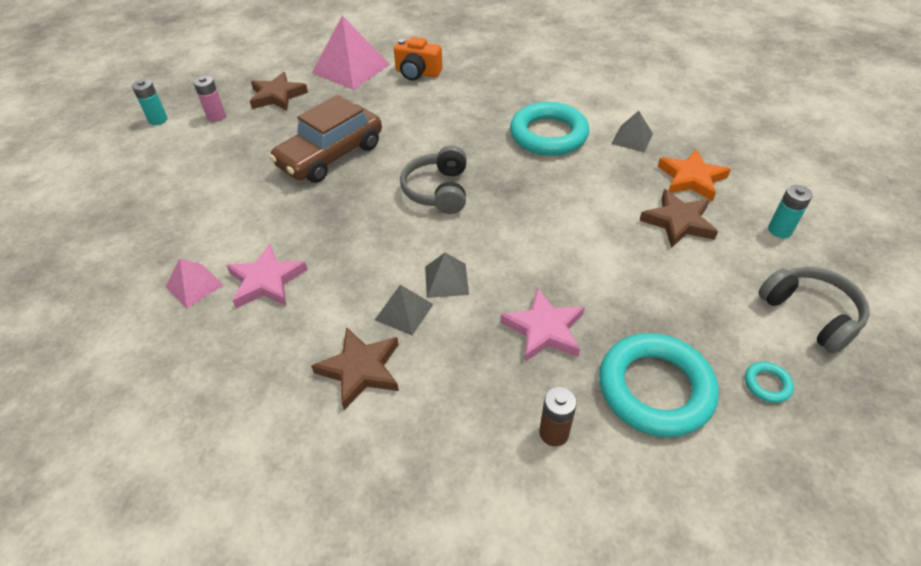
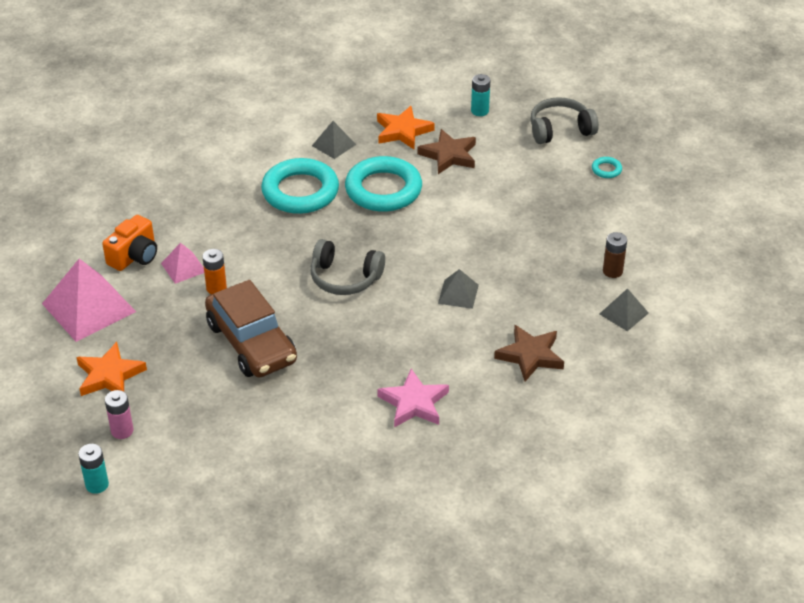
camera: 75 degrees left, 5 degrees down
pink pyramid [166,258,224,308] -> pink pyramid moved to [161,243,204,284]
brown star [250,72,308,111] -> orange star [76,342,147,396]
grey pyramid [375,285,433,335] -> grey pyramid moved to [599,288,649,331]
pink star [500,288,585,362] -> none
turquoise ring [599,333,719,437] -> turquoise ring moved to [345,156,422,212]
none -> orange battery [202,249,227,294]

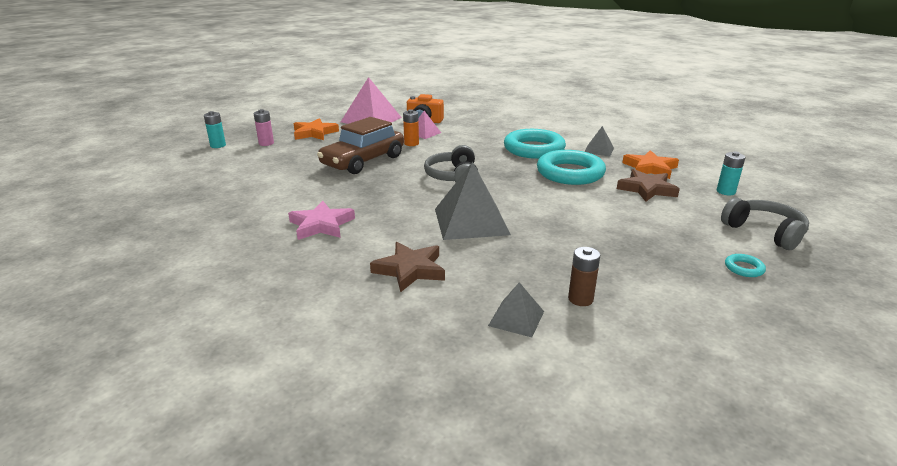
camera: 70 degrees right, 15 degrees down
grey pyramid [438,269,479,309] -> grey pyramid [435,162,511,240], size x1.93

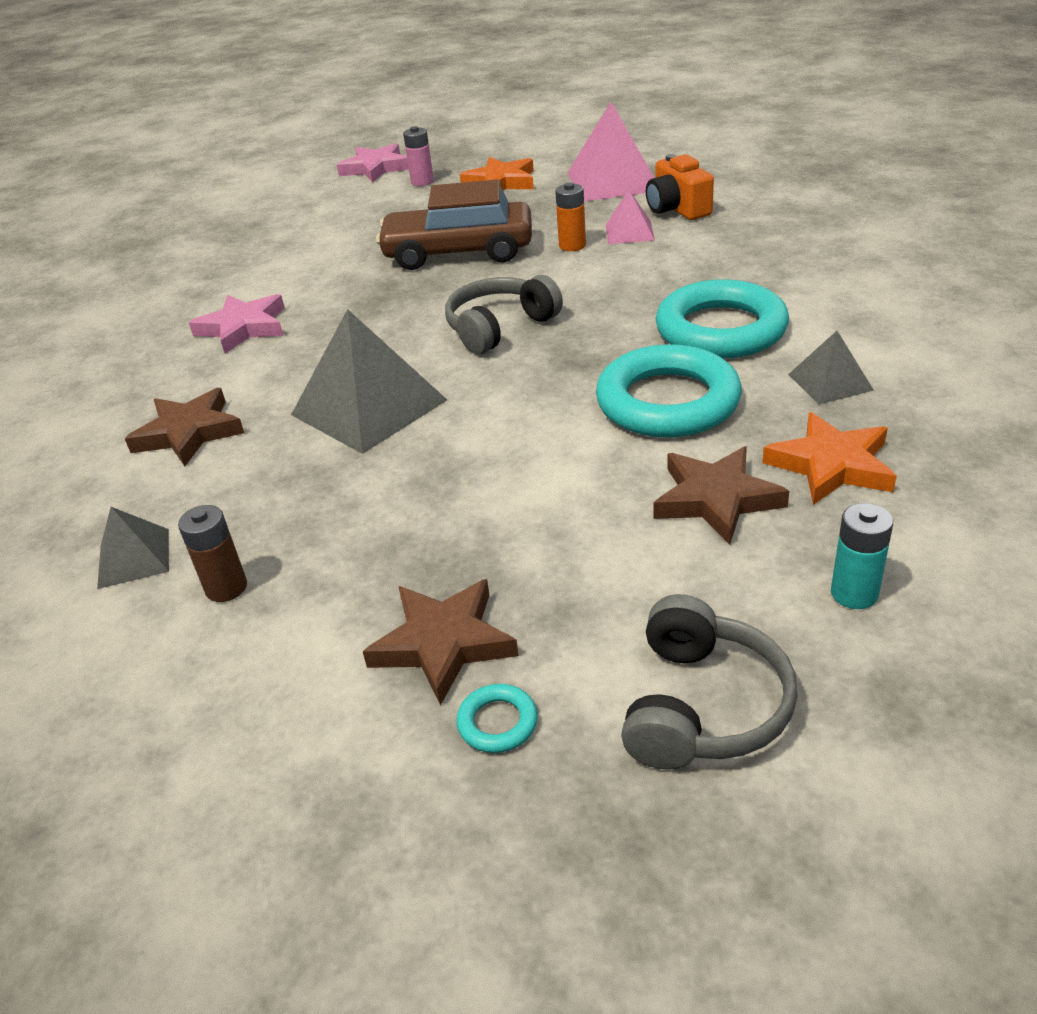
camera: 55 degrees right, 10 degrees up
turquoise battery [204,111,226,148] -> pink star [337,143,409,183]
none -> brown star [363,579,519,706]

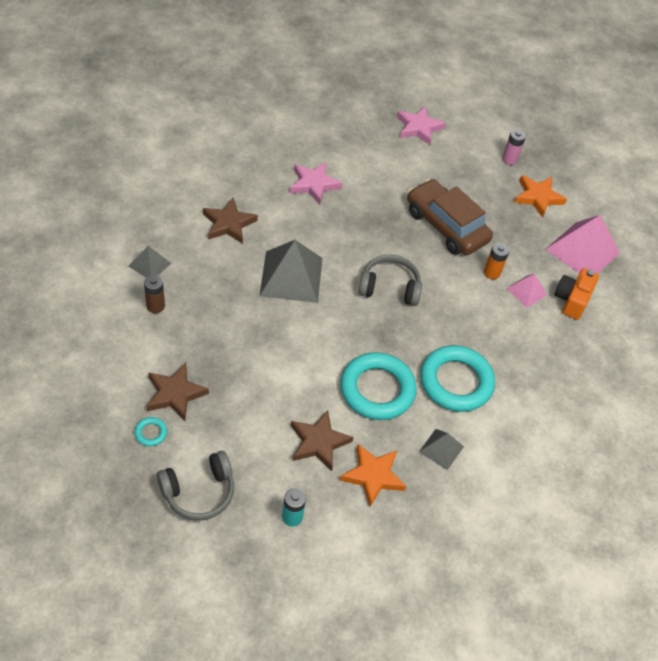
camera: 40 degrees right, 15 degrees up
pink star [337,143,409,183] -> pink star moved to [397,106,446,145]

